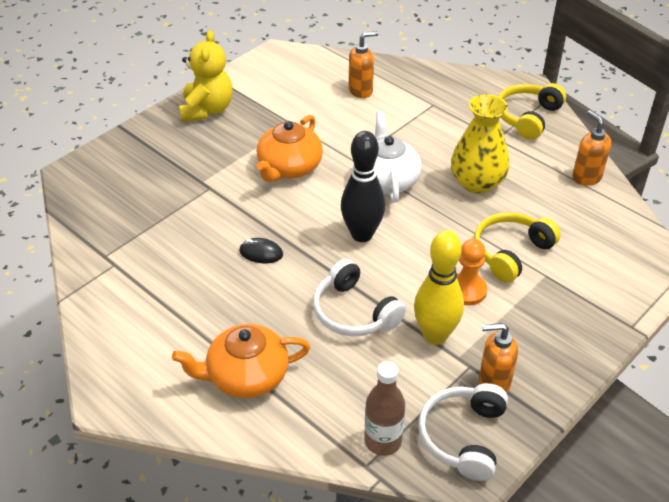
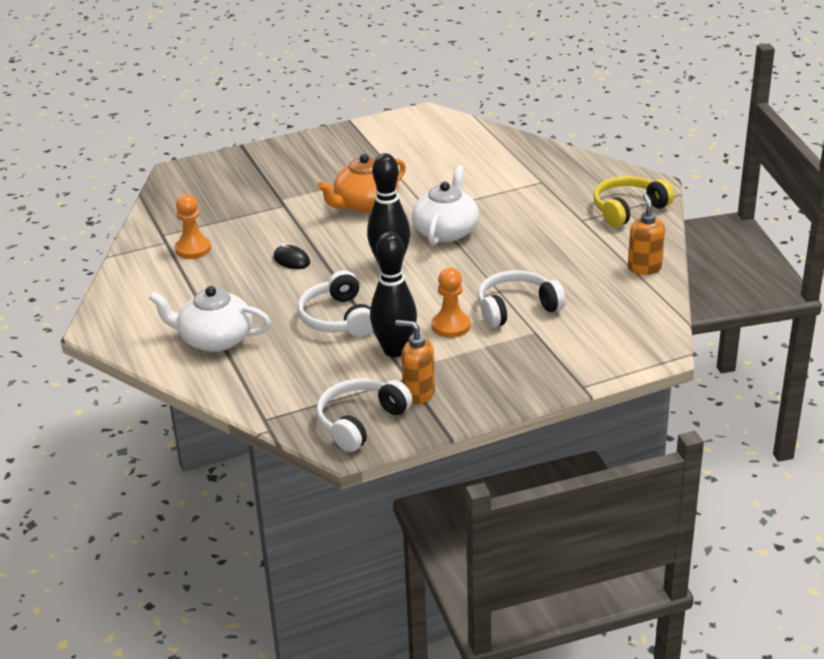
camera: 25 degrees right, 10 degrees down
orange teapot [172,324,310,398] -> white teapot [149,286,271,352]
yellow teddy bear [179,30,233,122] -> none
orange soap dispenser [349,31,378,98] -> none
brown bottle [364,361,405,456] -> none
yellow bowling pin [414,230,464,345] -> black bowling pin [370,232,417,357]
yellow vase [451,94,510,194] -> none
yellow headphones [474,212,561,283] -> white headphones [478,270,565,328]
none -> orange pawn [175,194,211,259]

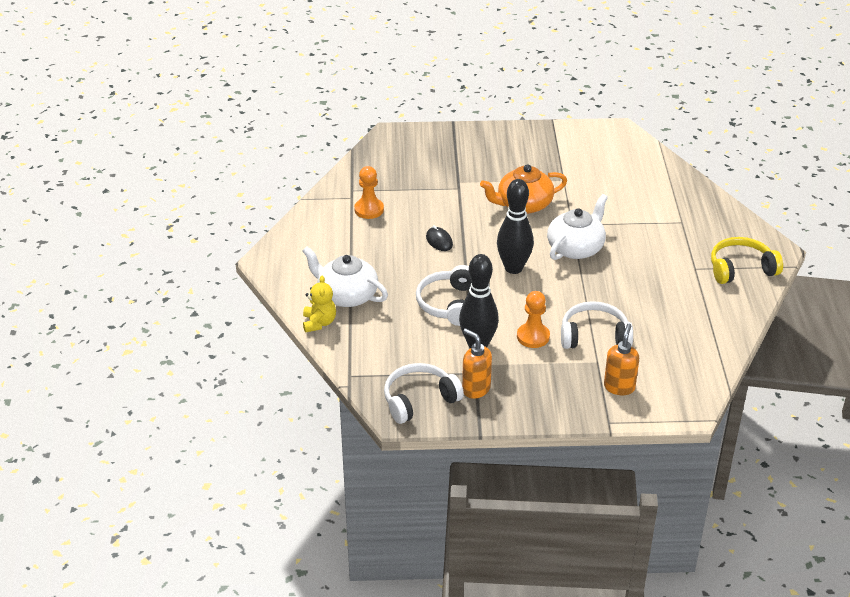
camera: 20 degrees right, 5 degrees up
orange soap dispenser [628,193,665,275] -> orange soap dispenser moved to [604,324,639,395]
none -> yellow teddy bear [303,276,336,333]

